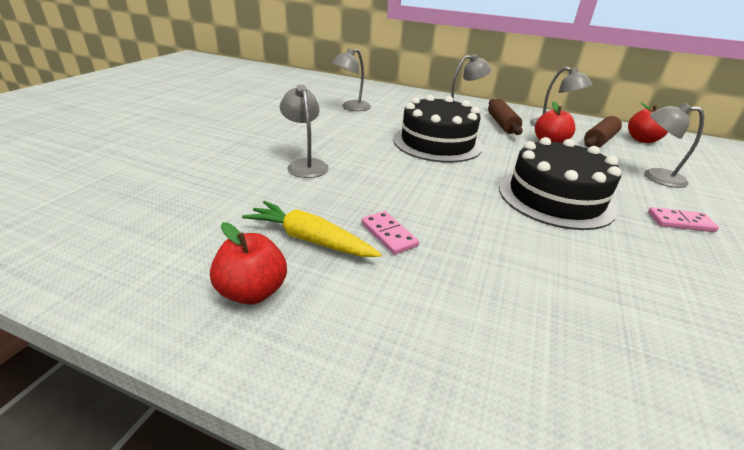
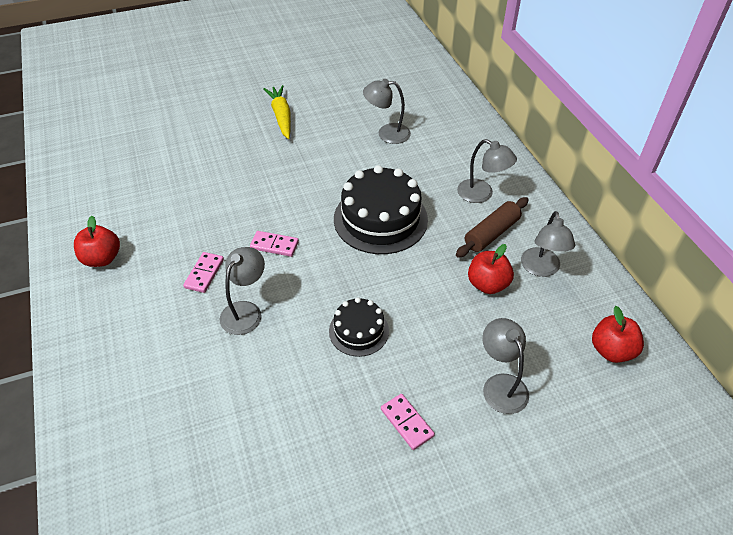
camera: 50 degrees right, 15 degrees up
yellow carrot [242,201,382,257] -> yellow carrot moved to [263,85,291,139]
grey lamp [280,85,329,178] -> grey lamp moved to [220,247,265,335]
black cake [499,137,621,230] -> black cake [329,297,389,357], size x0.55
brown rolling pin [584,116,622,147] -> none
none -> pink domino [250,231,299,257]

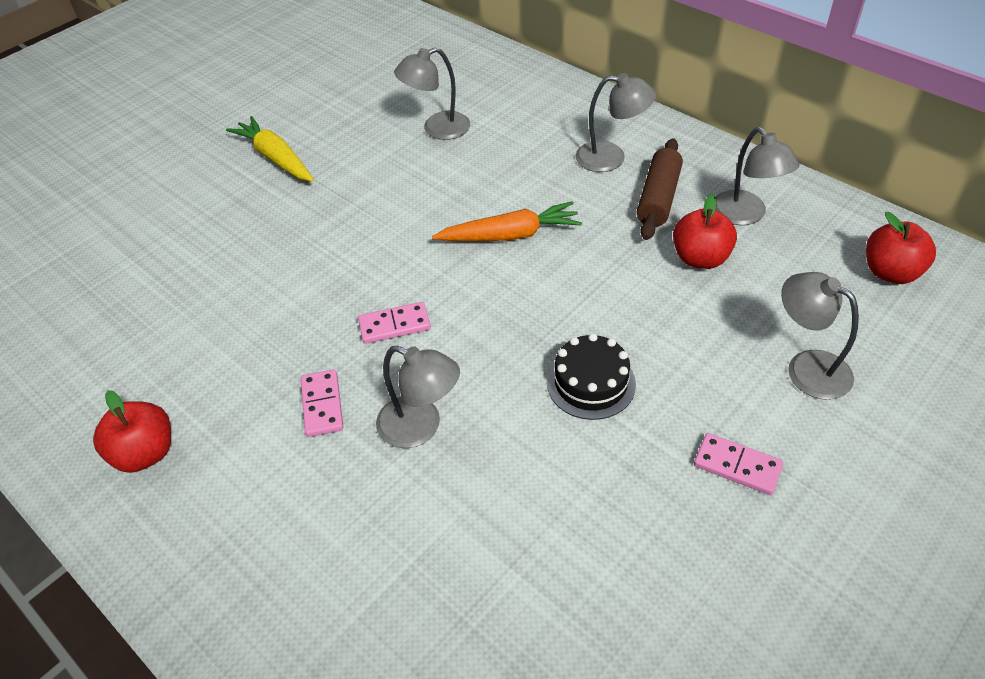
camera: 25 degrees left, 0 degrees up
grey lamp [220,247,265,335] -> grey lamp turned 120 degrees clockwise [376,346,460,448]
black cake [334,165,428,254] -> orange carrot [432,201,582,241]

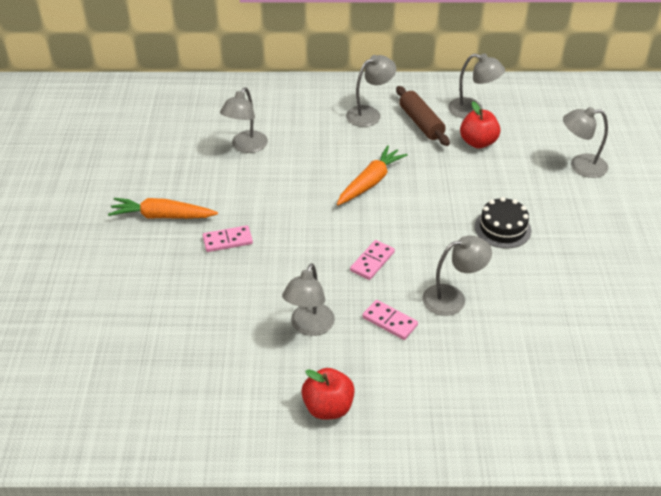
camera: 45 degrees left, 5 degrees down
yellow carrot [226,116,314,182] -> orange carrot [108,198,218,219]
pink domino [694,433,783,495] -> pink domino moved to [203,225,253,252]
red apple [866,212,936,284] -> none
none -> grey lamp [282,263,335,336]

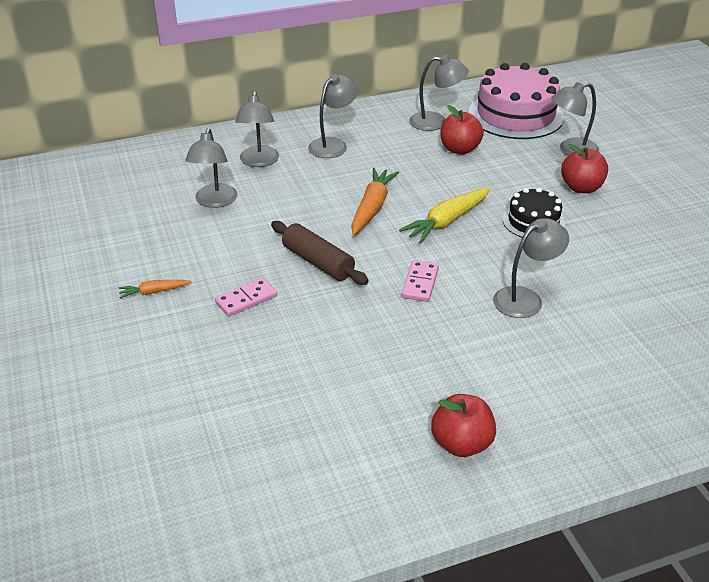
camera: 20 degrees left, 5 degrees down
orange carrot [108,198,218,219] -> orange carrot [118,280,191,299], size x0.54
grey lamp [282,263,335,336] -> grey lamp moved to [235,91,279,167]
pink domino [362,300,418,340] -> none
brown rolling pin [396,86,450,146] -> brown rolling pin moved to [271,221,369,285]
none -> yellow carrot [399,188,490,243]
none -> pink cake [469,63,564,139]
none -> red apple [561,144,608,193]

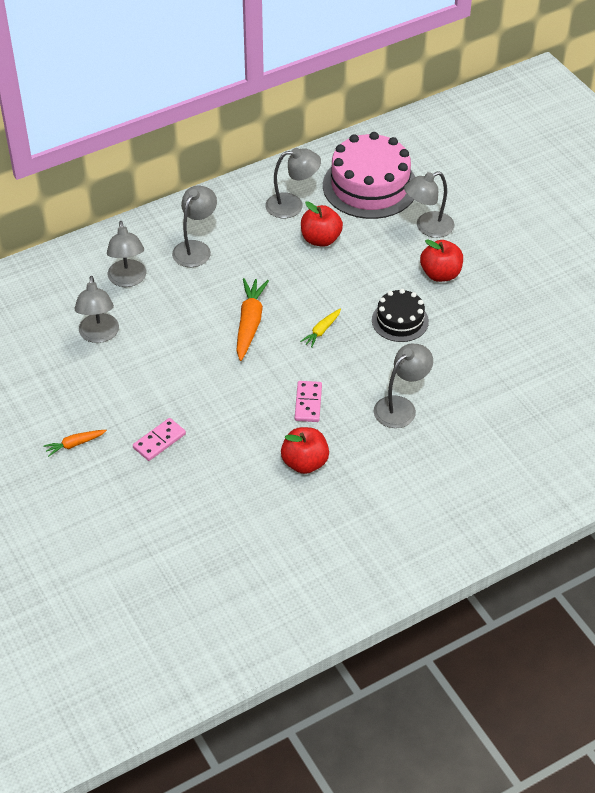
camera: 10 degrees left, 10 degrees up
brown rolling pin [271,221,369,285] -> none
yellow carrot [399,188,490,243] -> yellow carrot [300,309,341,348], size x0.54
red apple [431,394,496,457] -> red apple moved to [281,427,329,474]

